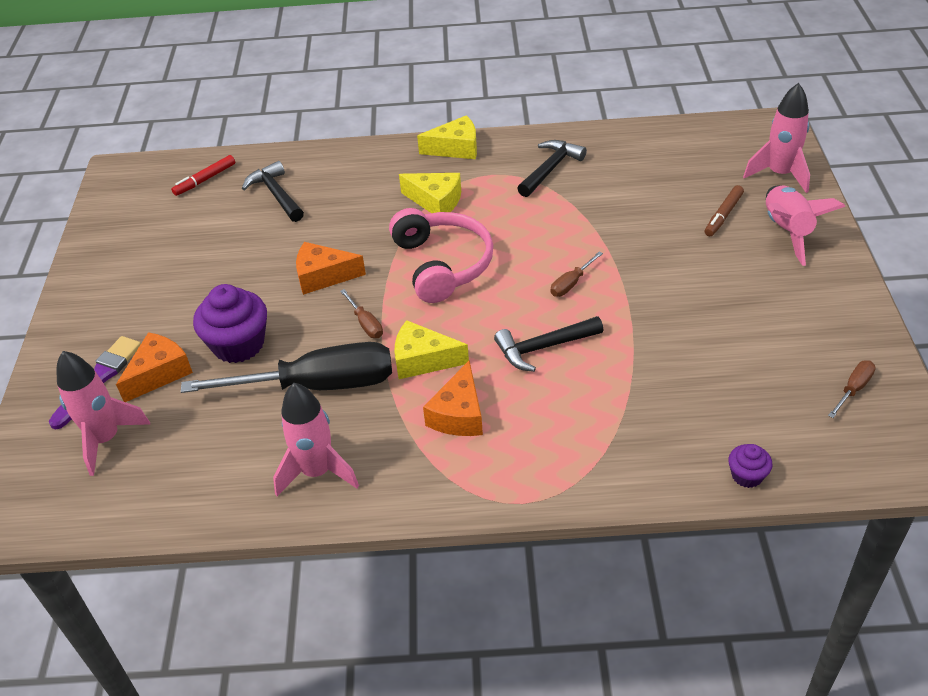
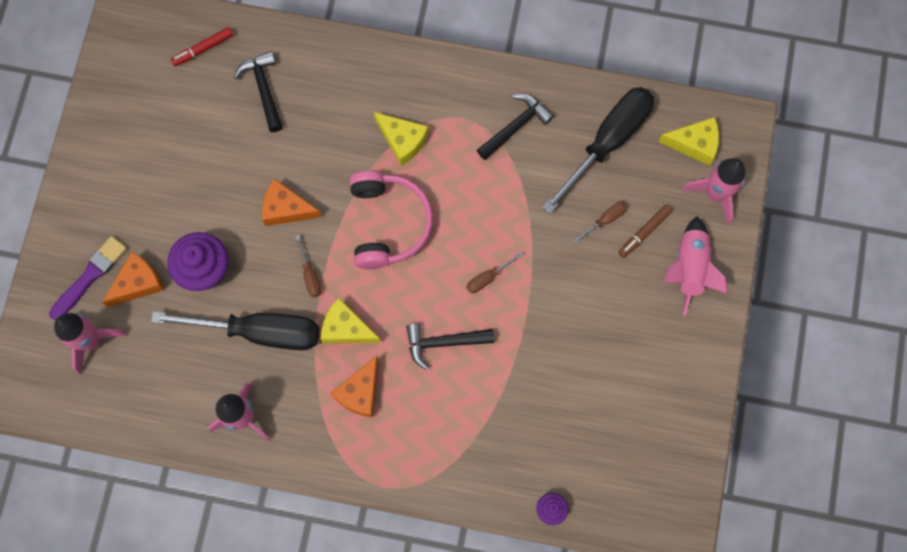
camera: 10 degrees right, 30 degrees up
yellow cheese [417,115,477,159] -> yellow cheese moved to [659,117,719,166]
brown screwdriver [828,360,876,418] -> brown screwdriver moved to [573,201,627,244]
none -> black screwdriver [542,87,654,214]

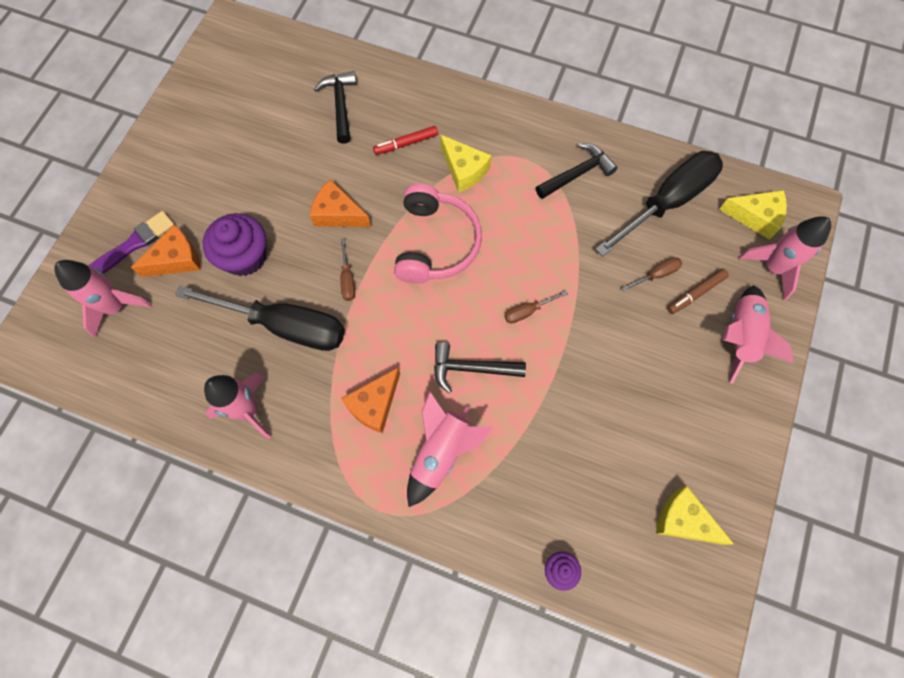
camera: 10 degrees right, 5 degrees down
red marker [171,27,233,67] -> red marker moved to [373,126,438,155]
yellow cheese [321,298,381,344] -> yellow cheese moved to [656,486,734,545]
none -> pink rocket [407,391,493,507]

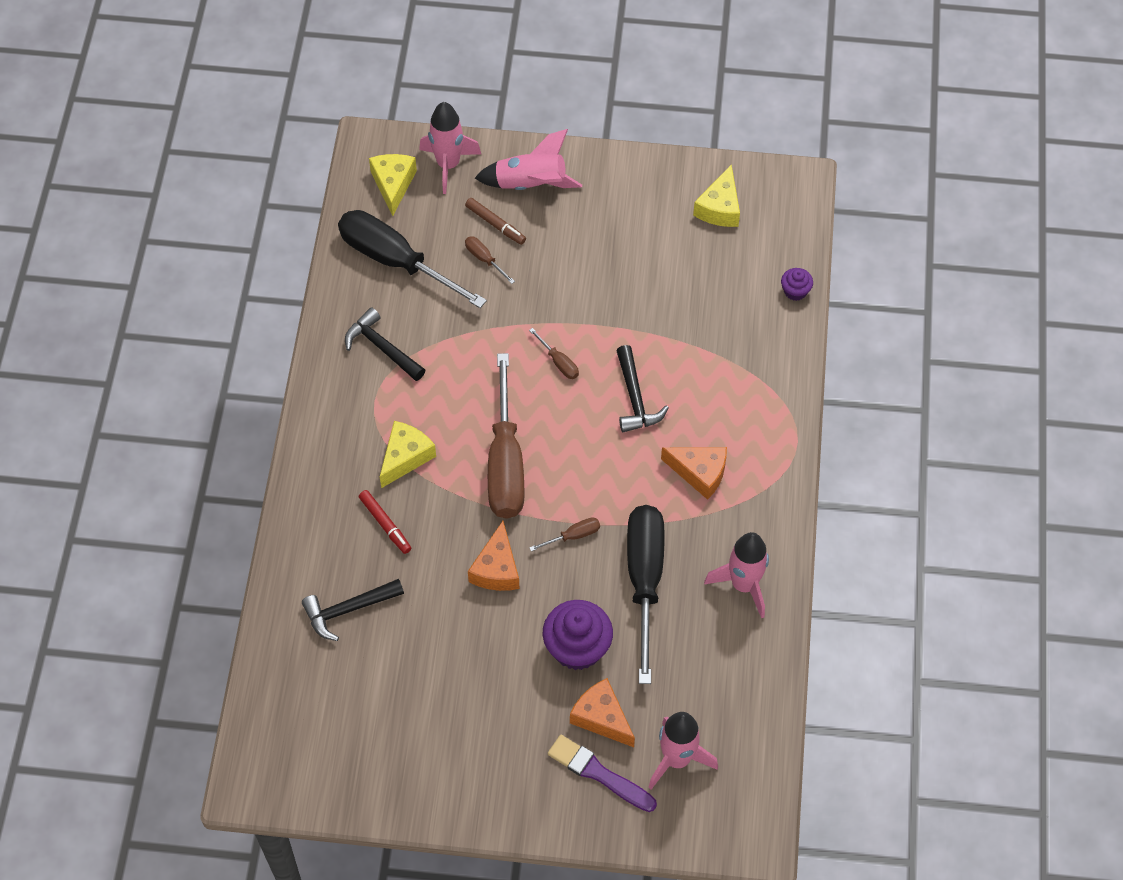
camera: 105 degrees left, 10 degrees down
pink headphones [394,184,482,284] -> brown screwdriver [488,353,524,519]
pink rocket [407,391,493,507] -> none

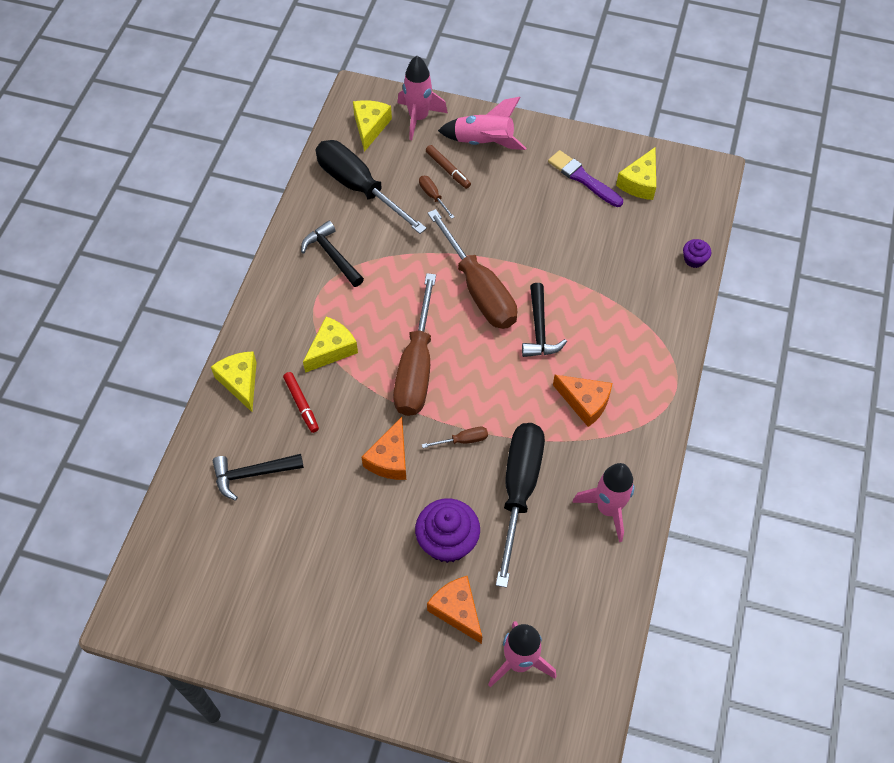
camera: 10 degrees right, 0 degrees up
brown screwdriver [529,328,579,379] -> brown screwdriver [428,209,517,329], size x2.50
purple brush [548,735,657,812] -> purple brush moved to [548,150,623,207]
none -> yellow cheese [211,351,257,412]

